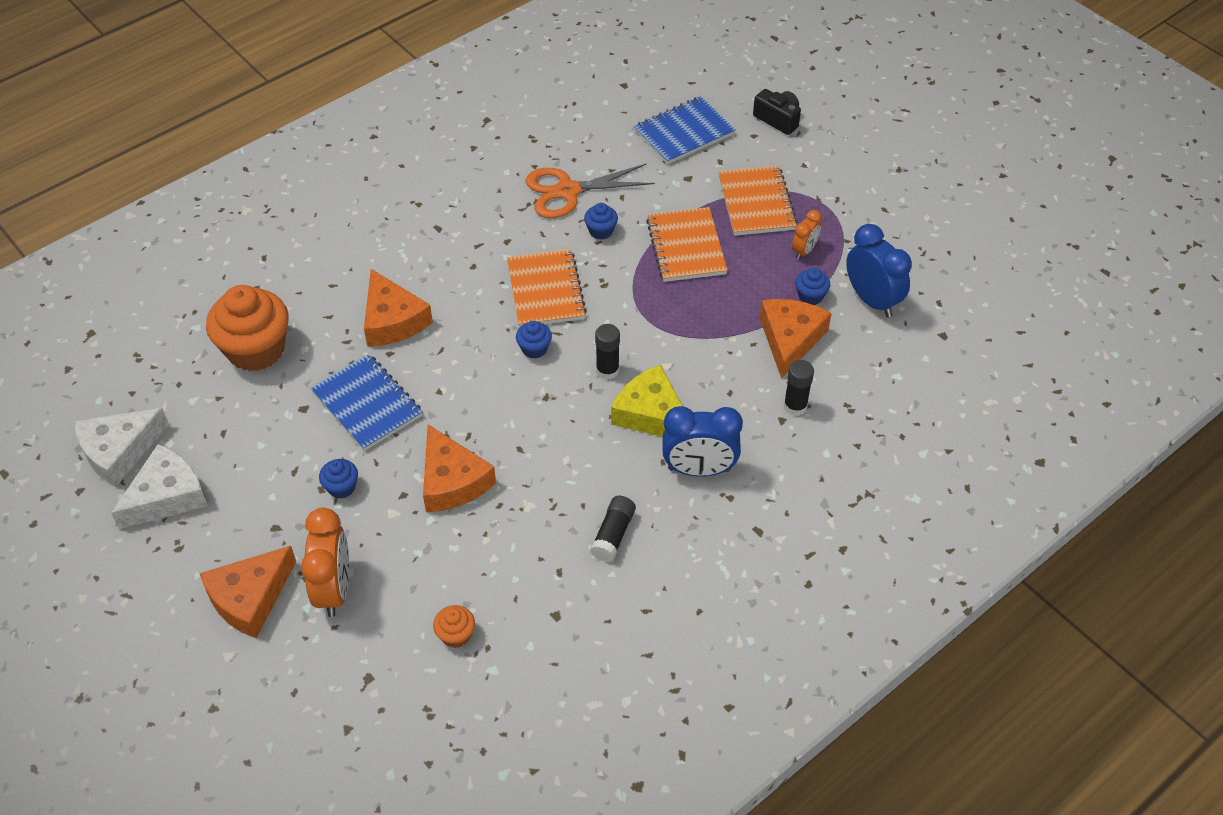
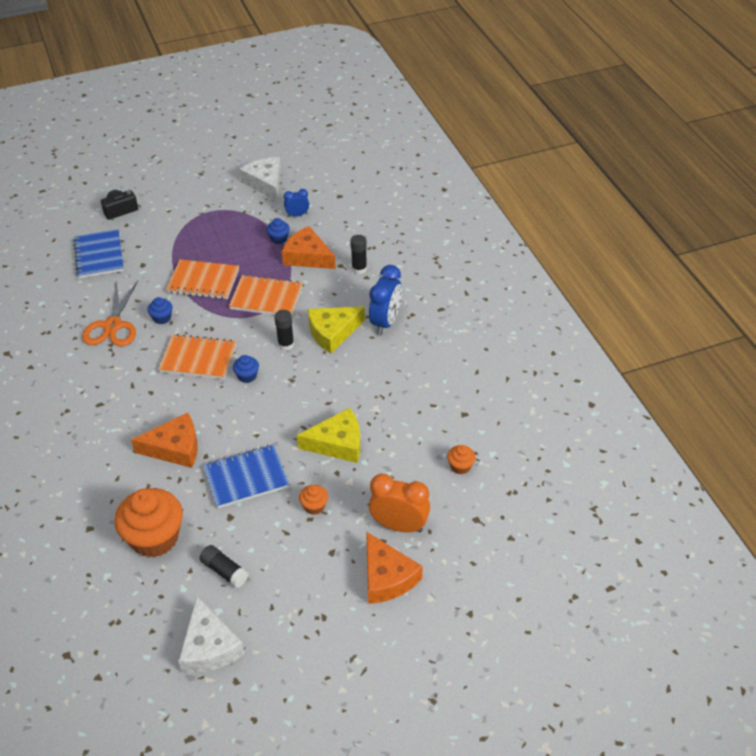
camera: 70 degrees left, 5 degrees down
white cheese [111,444,208,529] -> white cheese moved to [240,157,281,201]
blue cupcake [319,459,358,499] -> orange cupcake [299,485,328,515]
orange cheese [423,425,496,512] -> yellow cheese [297,408,361,463]
black glue stick [590,496,636,562] -> black glue stick moved to [200,545,248,588]
orange notebook [718,165,797,236] -> orange notebook moved to [229,275,303,315]
orange clock [792,210,822,260] -> none
blue clock [846,224,912,317] -> blue clock [284,189,309,217], size x0.55

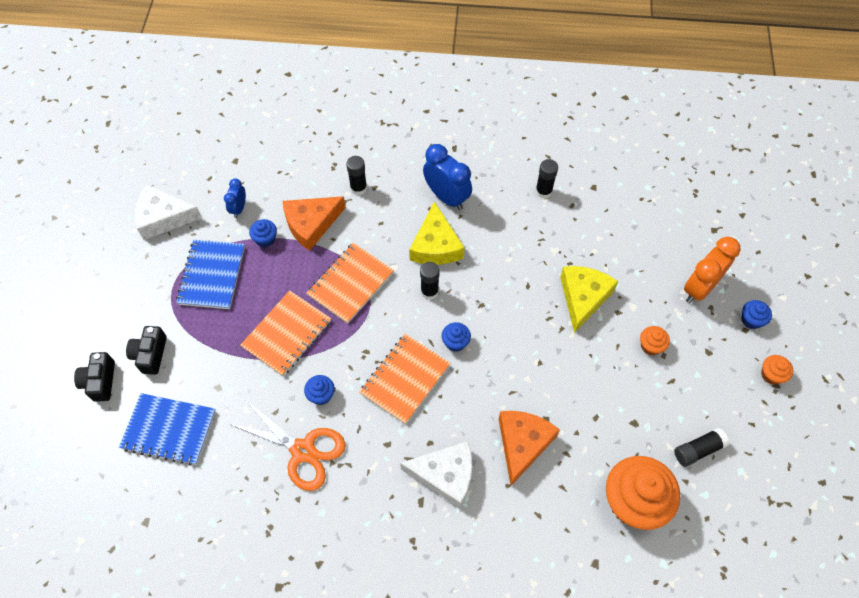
camera: 65 degrees left, 15 degrees up
white cheese [178,597,245,673] -> white cheese moved to [400,441,472,508]
blue notebook [203,444,289,508] -> blue notebook moved to [176,240,245,309]
orange cheese [366,532,423,604] -> blue cupcake [742,300,772,329]
orange cupcake [447,445,476,474] -> orange cupcake moved to [761,355,793,385]
none -> black camera [126,326,167,375]
none -> black glue stick [535,159,558,199]

